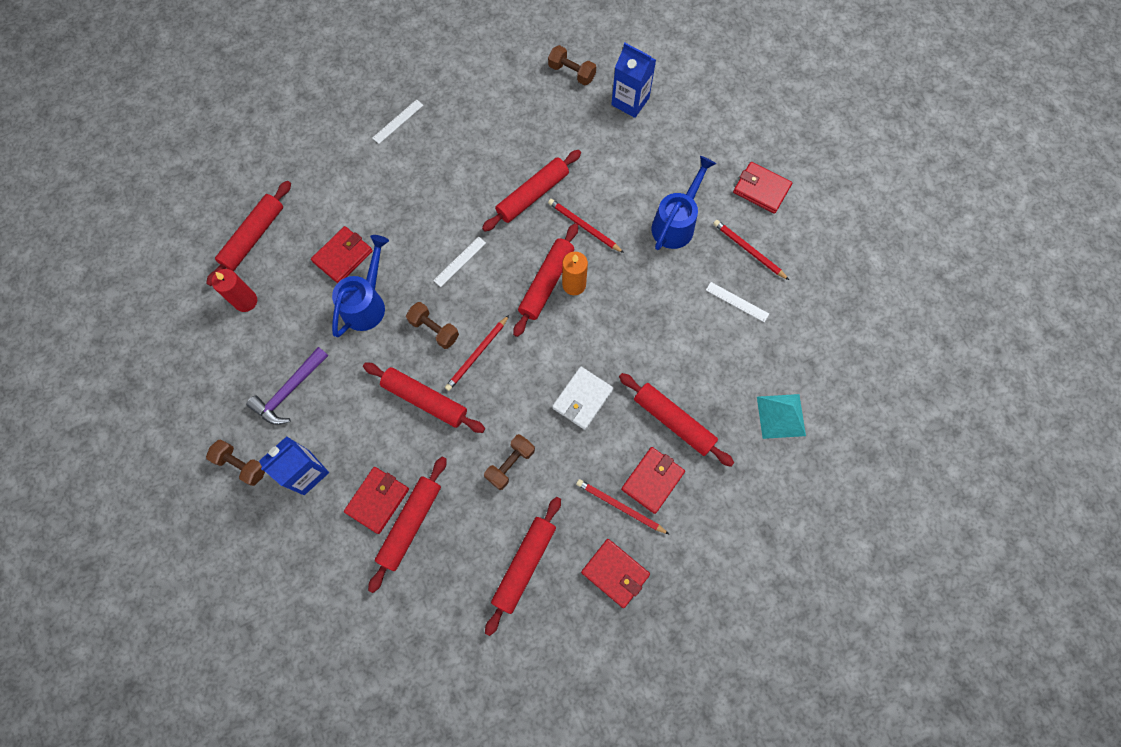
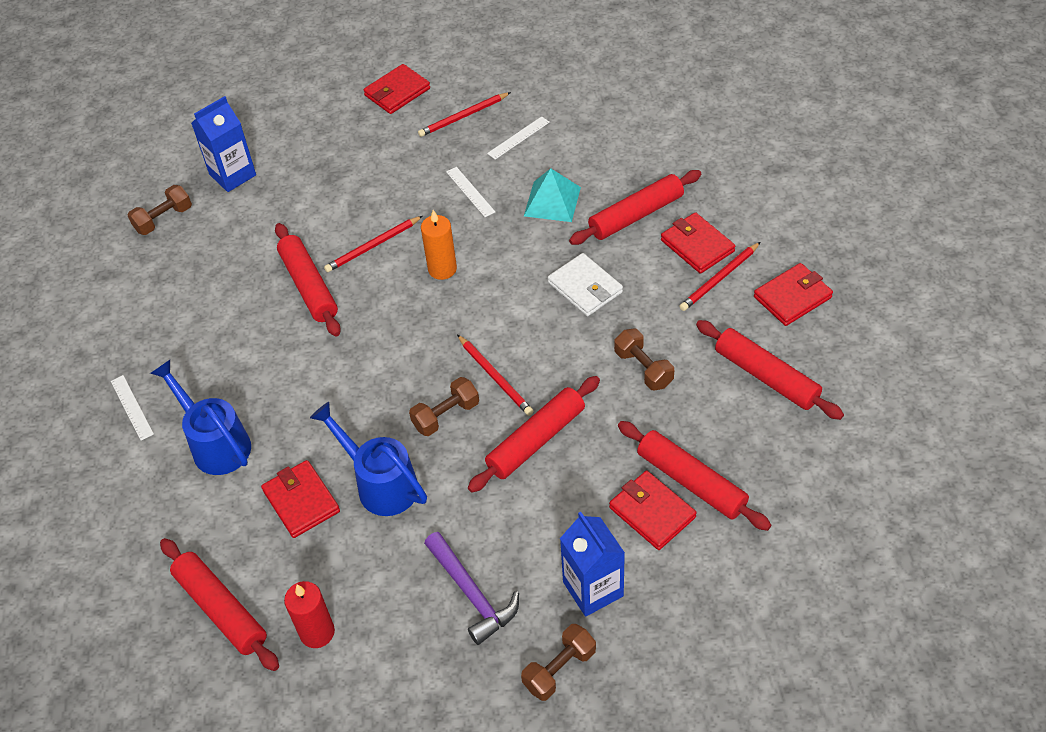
camera: 70 degrees left, 20 degrees down
white ruler [433,237,486,287] -> white ruler moved to [446,167,495,217]
red rolling pin [513,223,578,337] -> none
blue watering can [651,156,716,250] -> blue watering can moved to [150,360,251,475]
turquoise pyramid [757,394,806,439] -> turquoise pyramid moved to [524,168,581,222]

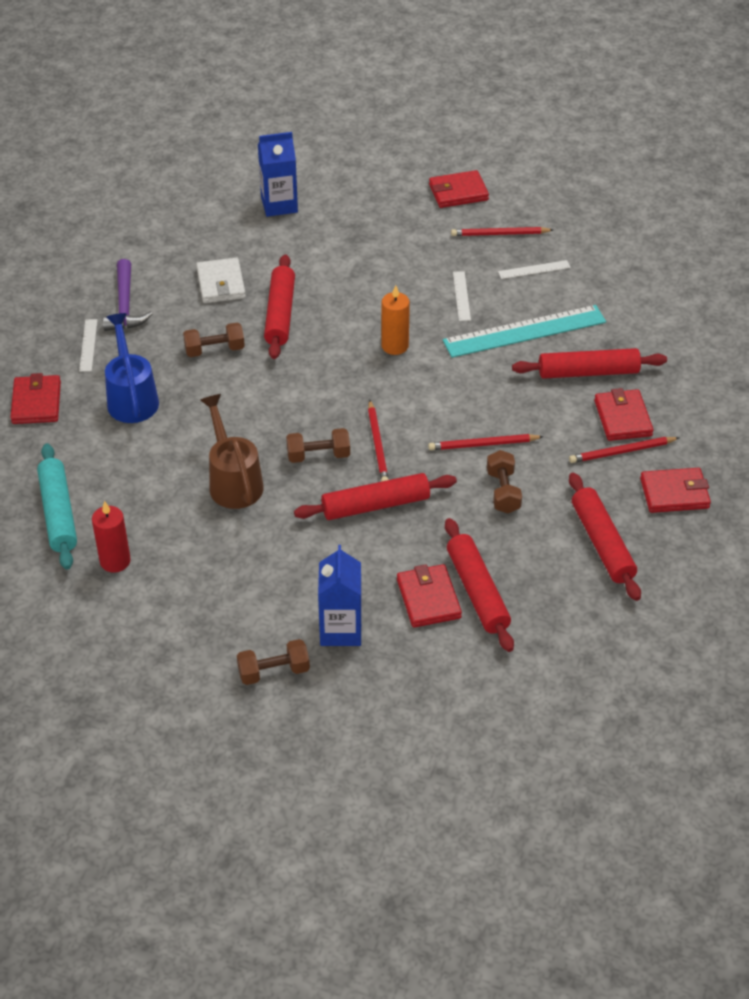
camera: 25 degrees right, 5 degrees down
brown dumbbell [127,185,192,235] -> brown dumbbell moved to [183,323,245,357]
red rolling pin [160,538,279,671] -> turquoise rolling pin [37,443,77,570]
red wallet [261,460,340,538] -> red wallet moved to [10,373,61,424]
blue watering can [310,402,427,516] -> brown watering can [200,394,264,509]
red pencil [324,216,422,272] -> red pencil moved to [428,434,544,450]
purple hammer [424,532,519,645] -> purple hammer moved to [103,259,152,331]
turquoise pyramid [524,168,581,222] -> turquoise ruler [443,305,606,358]
white wallet [548,253,623,316] -> white wallet moved to [196,258,246,303]

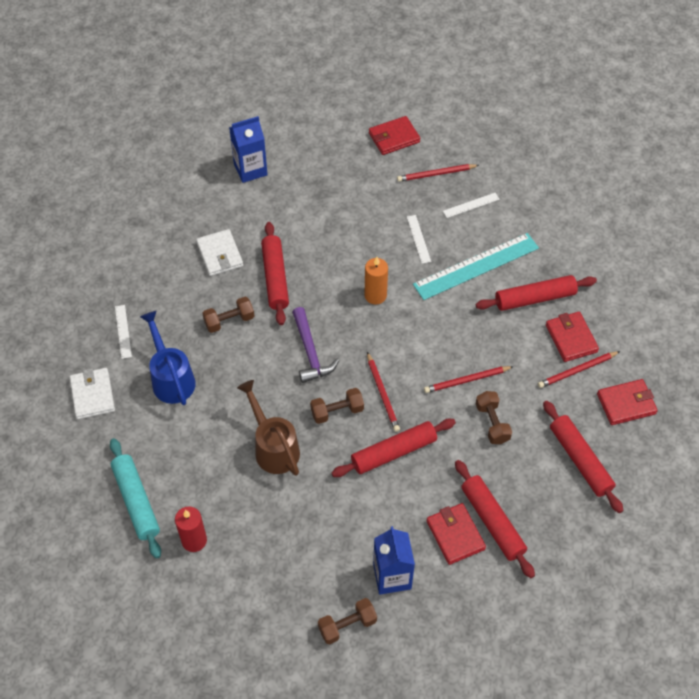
camera: 10 degrees left, 10 degrees up
red wallet [10,373,61,424] -> white wallet [70,368,115,419]
purple hammer [103,259,152,331] -> purple hammer moved to [292,307,339,383]

